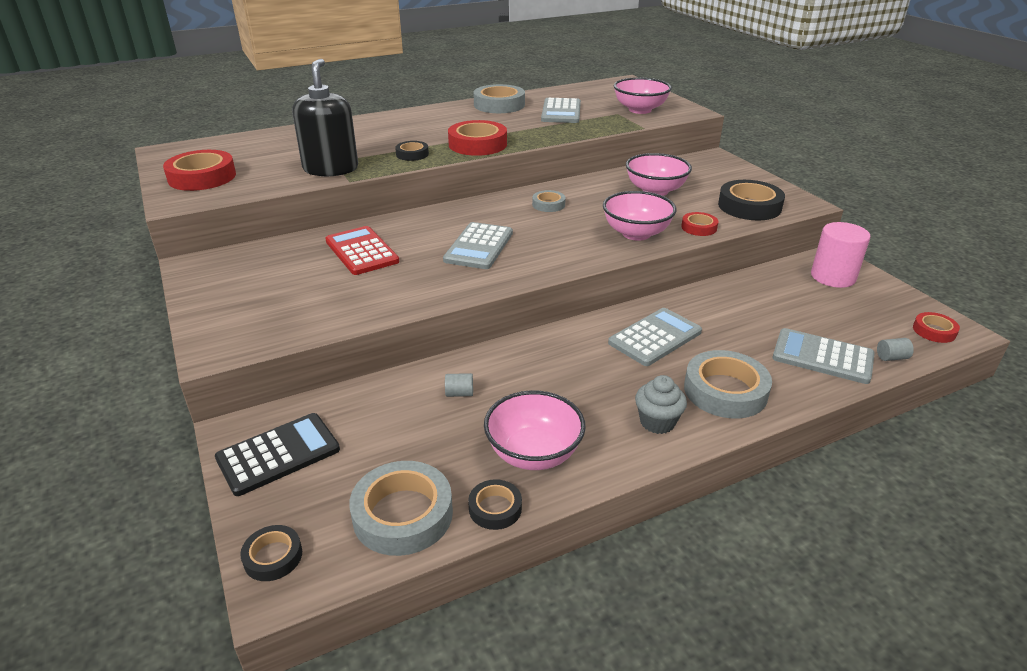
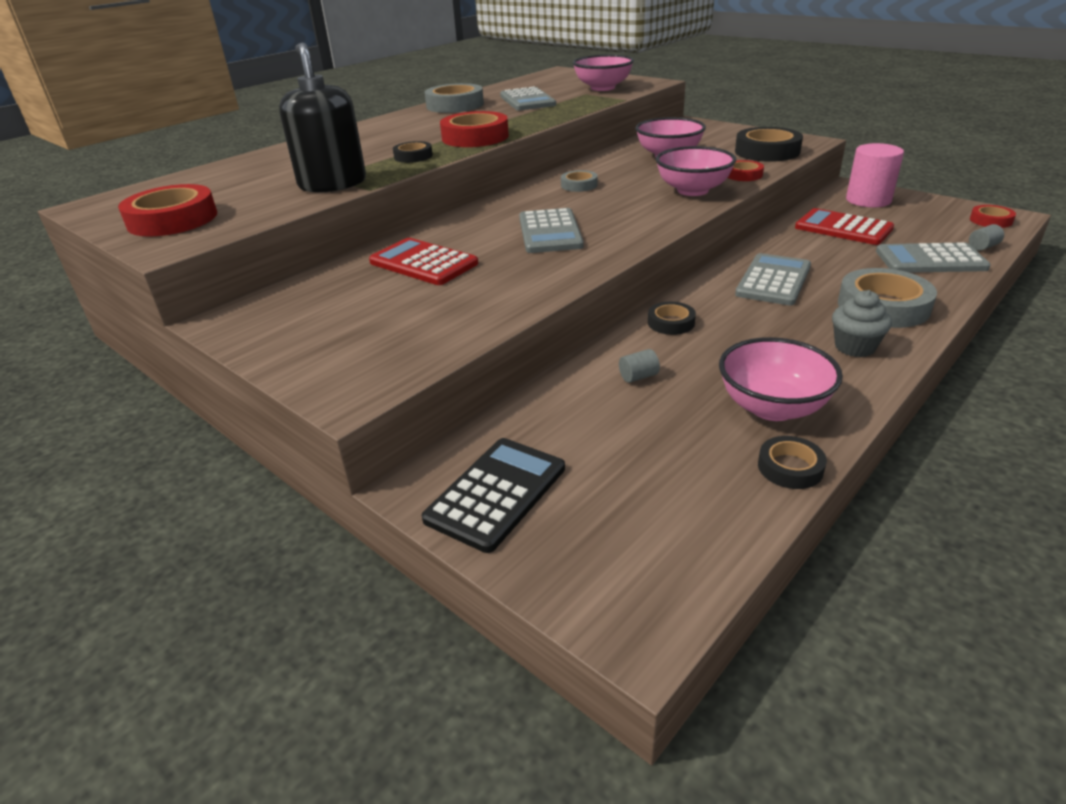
camera: 20 degrees left, 0 degrees up
black tape [240,525,302,581] -> black tape moved to [648,302,696,335]
grey tape [349,461,453,556] -> none
none -> red calculator [795,208,894,245]

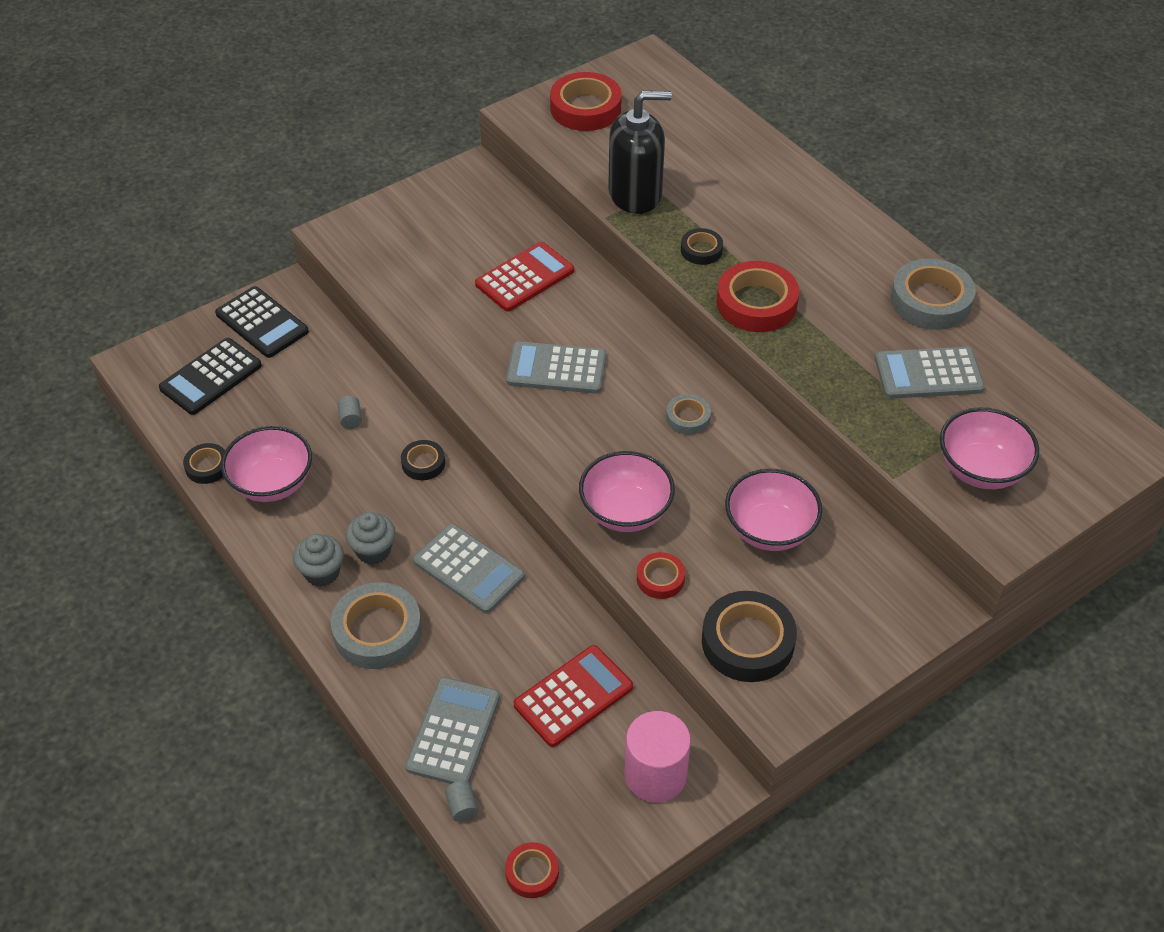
camera: 100 degrees right, 15 degrees up
none -> black calculator [159,338,262,415]
none -> grey cupcake [346,512,396,564]

